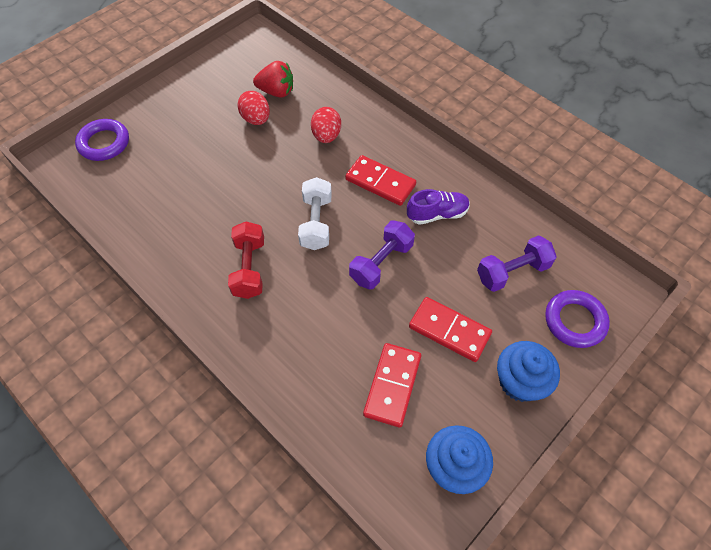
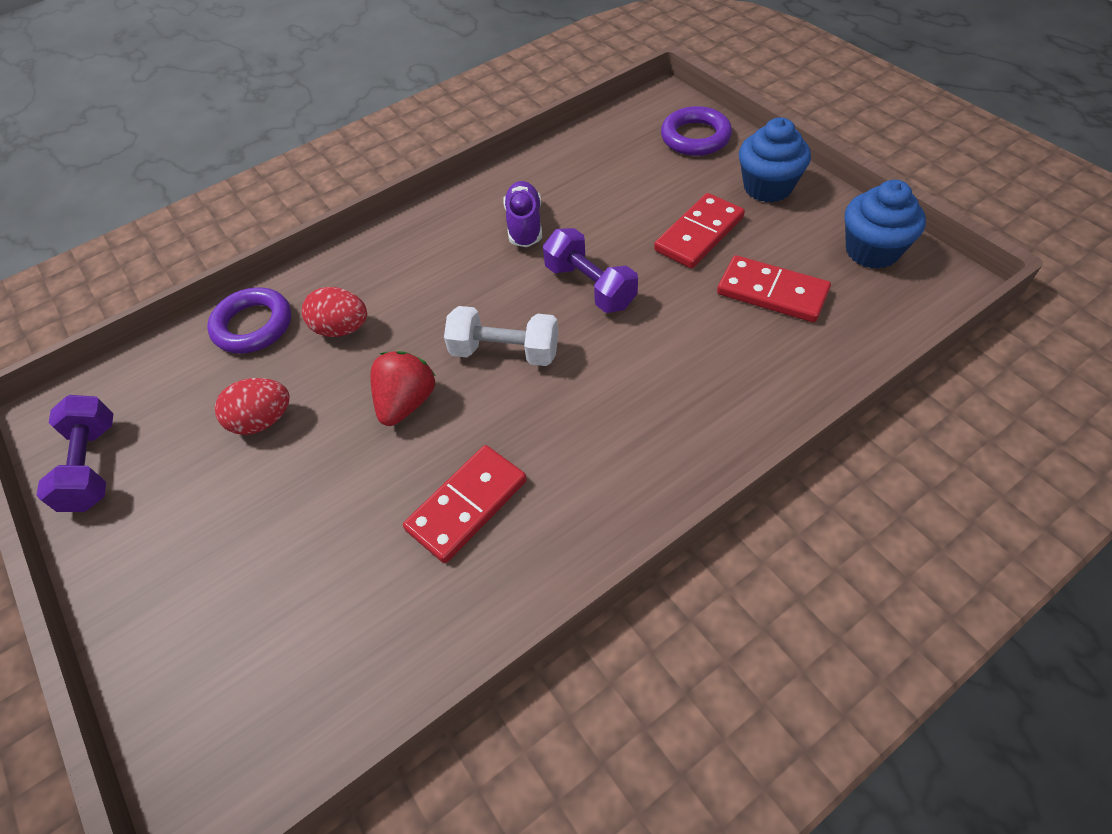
camera: 75 degrees left, 5 degrees down
purple ring [75,119,129,161] -> purple ring moved to [207,288,291,354]
red dumbbell [228,221,264,299] -> none
red strawberry [253,61,293,97] -> red strawberry moved to [370,351,436,426]
red domino [345,155,416,206] -> red domino moved to [403,445,527,563]
purple dumbbell [477,235,557,292] -> purple dumbbell moved to [36,395,113,512]

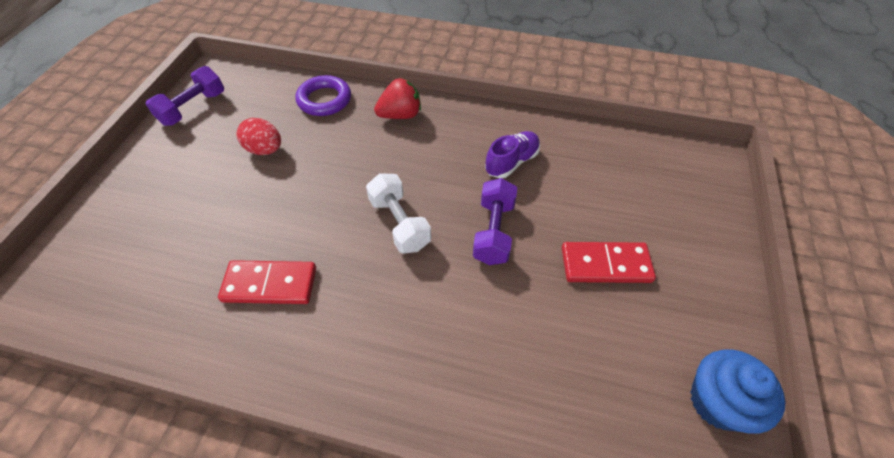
camera: 45 degrees right, 0 degrees up
red egg [302,287,367,337] -> none
red strawberry [370,351,436,426] -> red strawberry moved to [374,78,421,119]
purple ring [661,106,732,156] -> none
red domino [717,255,831,322] -> none
blue cupcake [739,117,811,203] -> none

